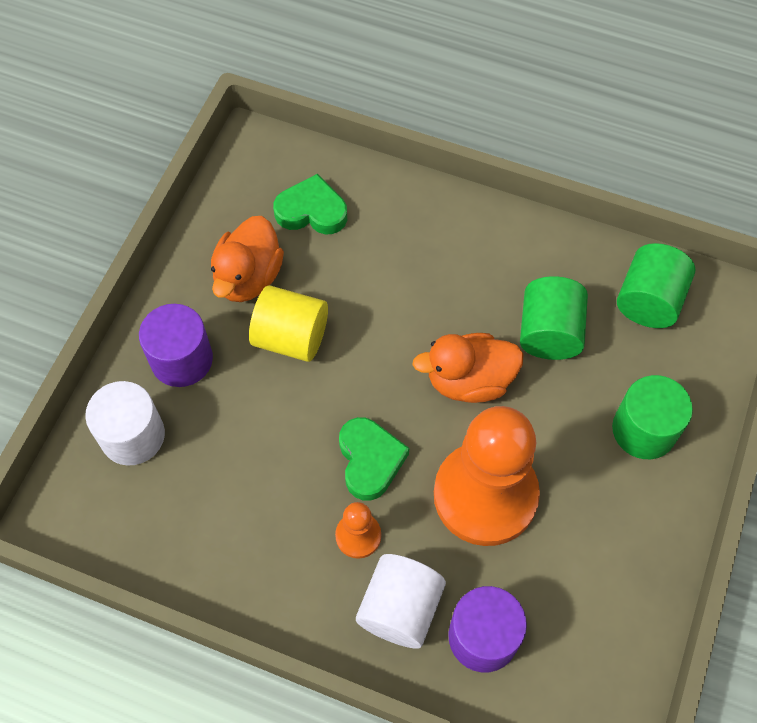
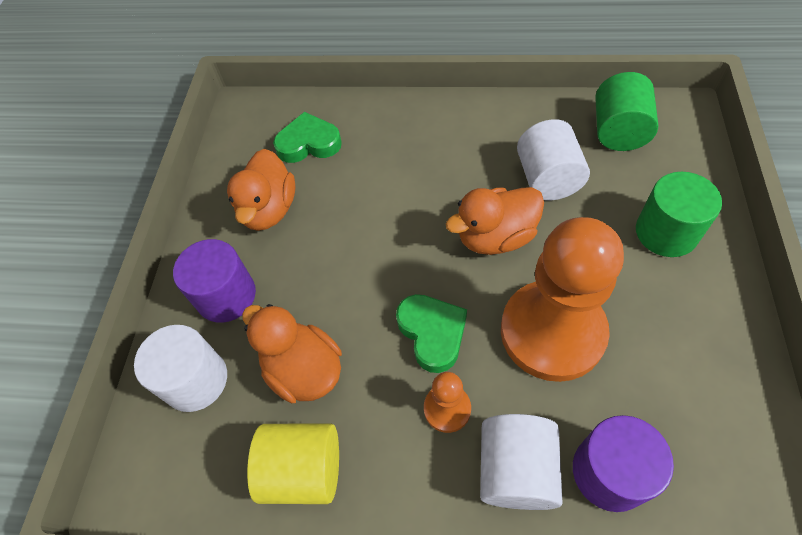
camera: 10 degrees left, 5 degrees down
yellow cylinder [249,285,328,362] -> yellow cylinder moved to [247,423,339,504]
green cylinder [520,276,588,360] -> white cylinder [517,119,590,201]
none -> orange duck [242,304,342,403]

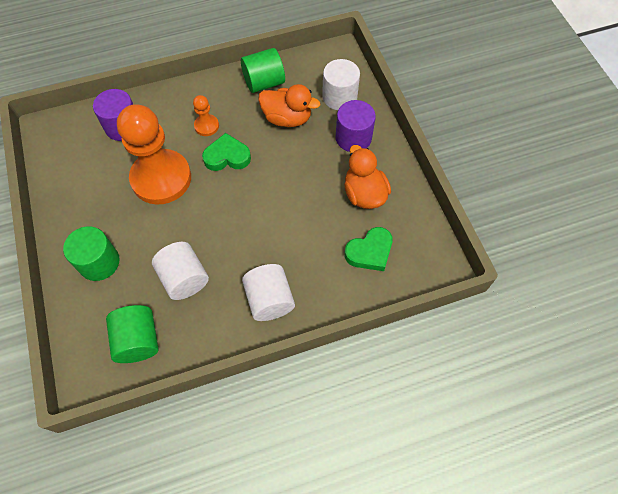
camera: 150 degrees right, 5 degrees up
yellow cylinder [247,423,339,504] -> green cylinder [241,48,285,93]
green heart [396,294,467,373] -> green heart turned 135 degrees clockwise [202,133,251,171]
orange duck [446,187,544,255] -> none
white cylinder [480,414,563,510] -> white cylinder moved to [242,264,295,321]

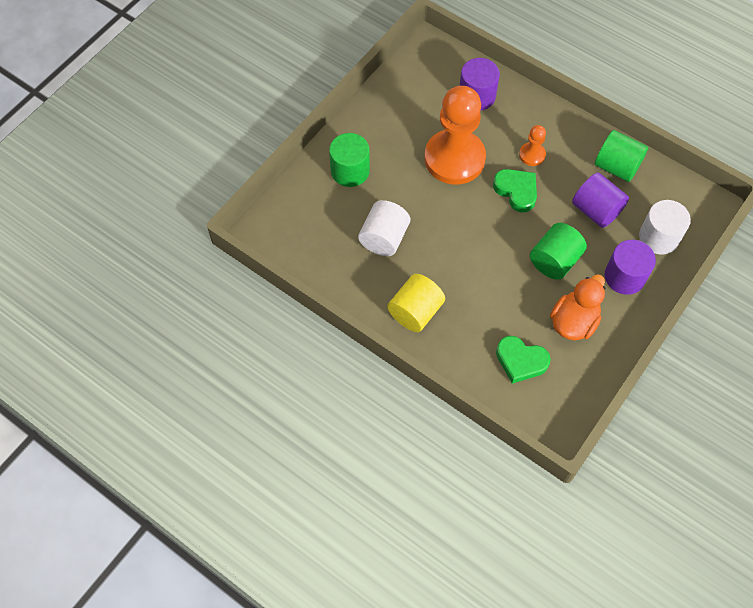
camera: 55 degrees right, 0 degrees up
green cylinder [106,305,159,363] -> green cylinder moved to [530,223,587,280]
white cylinder [242,264,295,321] -> yellow cylinder [387,274,445,332]
orange duck [258,84,320,127] -> purple cylinder [572,172,629,228]

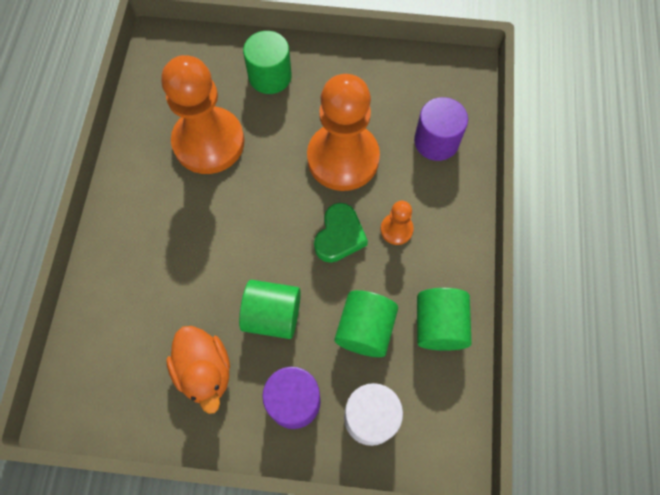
camera: 60 degrees right, 5 degrees up
white cylinder [358,200,410,256] -> orange pawn [161,55,245,174]
yellow cylinder [387,274,445,332] -> none
green heart [496,336,551,384] -> none
orange duck [550,274,605,340] -> orange duck turned 60 degrees clockwise [166,326,230,414]
purple cylinder [572,172,629,228] -> green cylinder [335,290,398,357]

